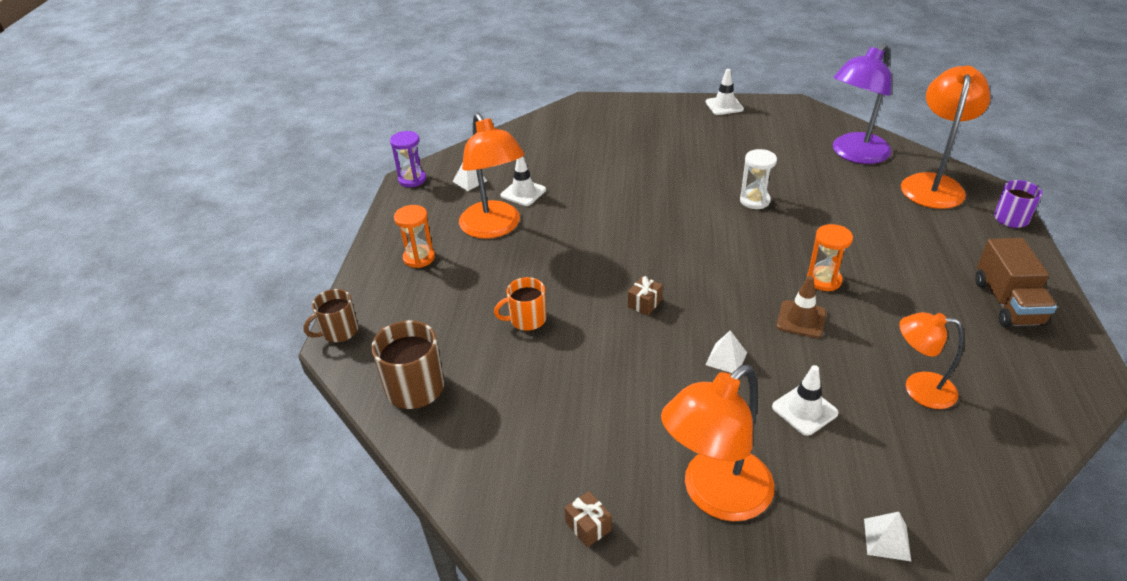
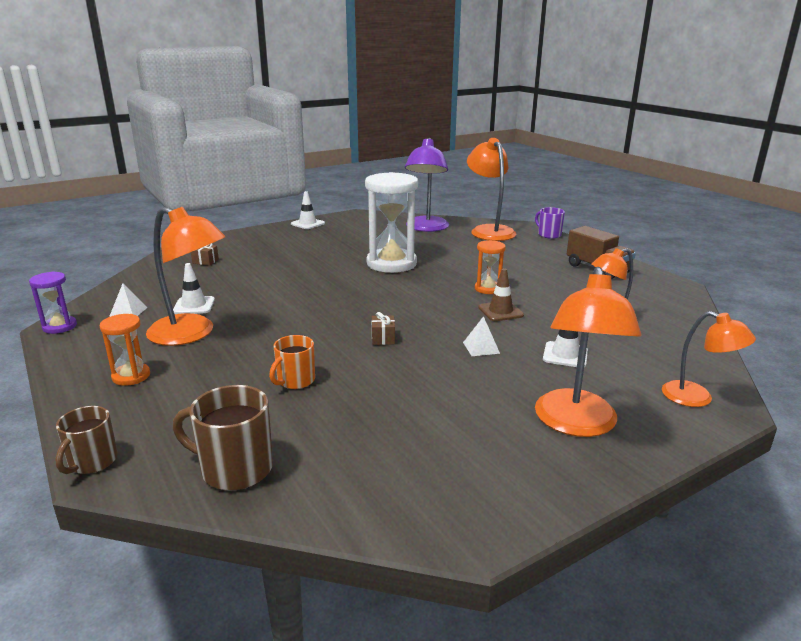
camera: 40 degrees left, 15 degrees down
brown gift [565,491,612,547] -> brown gift moved to [191,243,219,266]
white hourglass [740,149,777,209] -> white hourglass [365,172,418,273], size x2.01
white pyramid [864,512,911,561] -> orange lamp [662,311,756,407]

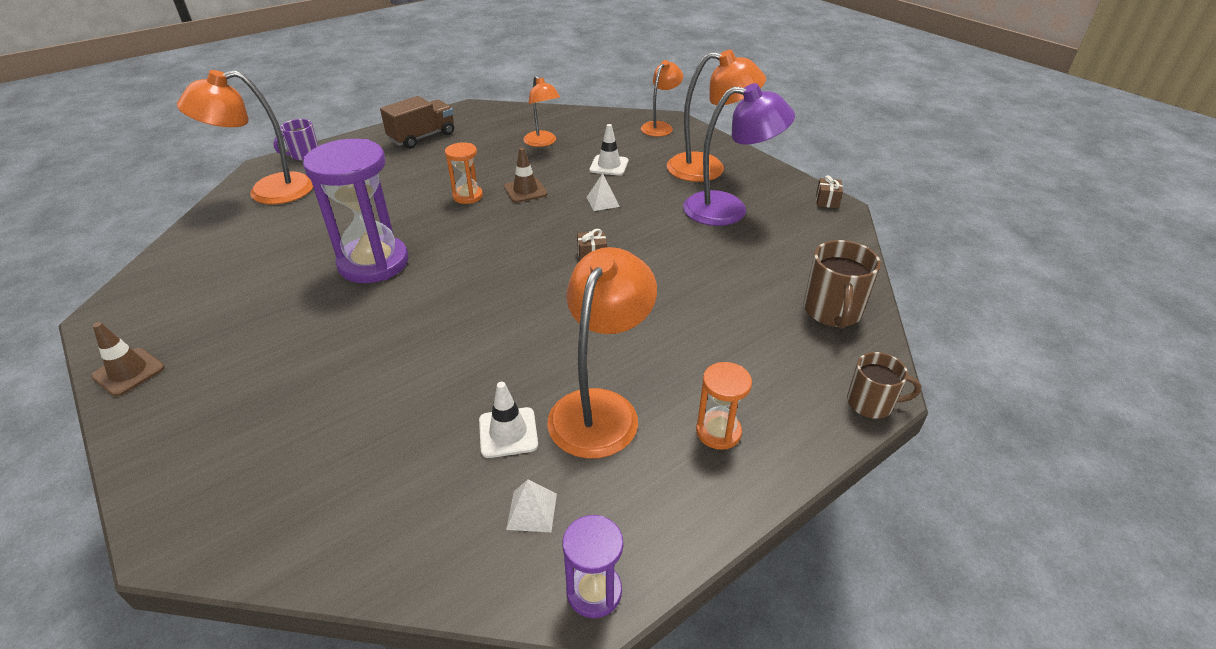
camera: 95 degrees left, 15 degrees up
brown gift [191,243,219,266] -> brown gift moved to [816,175,843,208]
orange mug [269,335,315,389] -> none
white traffic cone [291,191,325,229] -> brown traffic cone [91,322,165,397]
white hourglass [365,172,418,273] -> purple hourglass [303,139,408,283]
purple lamp [405,138,449,232] -> purple lamp moved to [683,83,795,226]

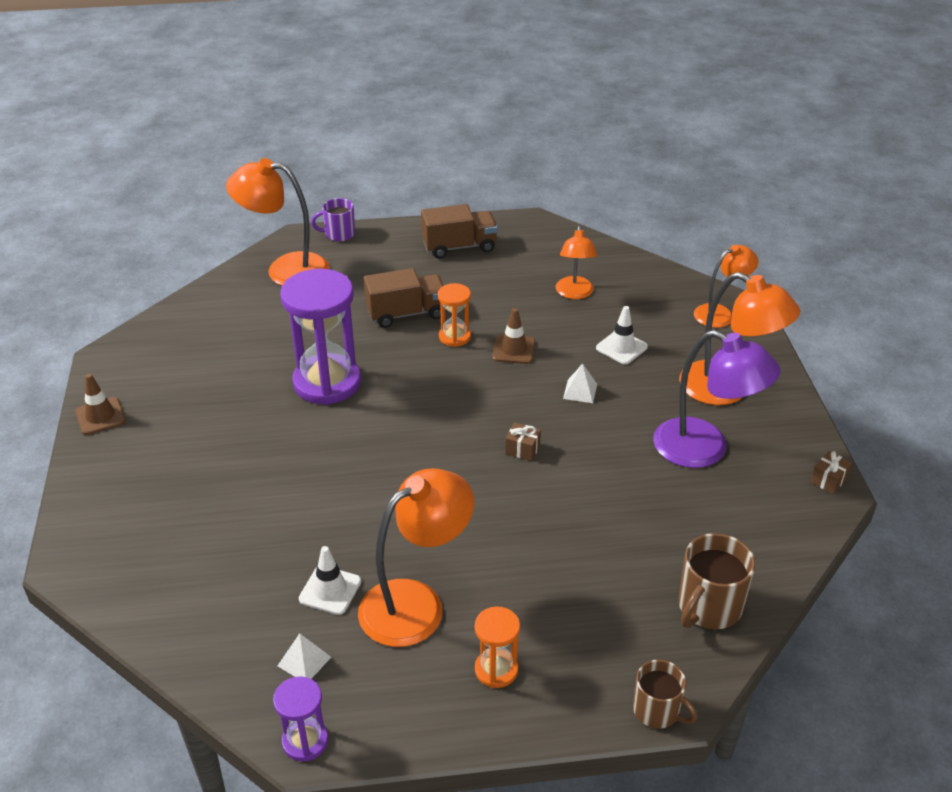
camera: 30 degrees right, 0 degrees up
none -> brown truck [364,268,444,328]

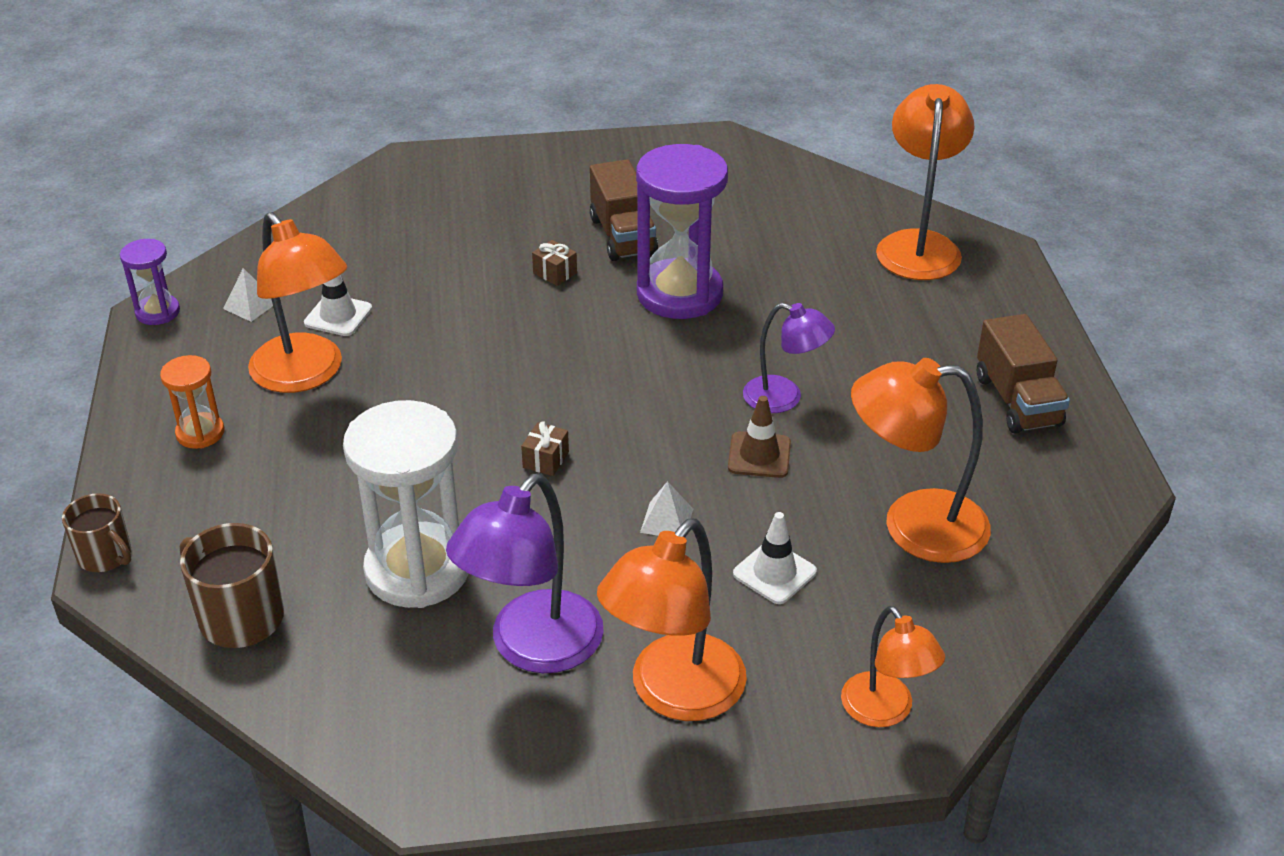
camera: 90 degrees right, 0 degrees up
brown traffic cone [75,374,126,435] -> none
purple mug [311,198,355,241] -> none
brown truck [364,268,444,328] -> brown truck moved to [590,159,658,261]
orange hourglass [438,283,471,347] -> purple lamp [743,303,835,413]
orange lamp [556,225,597,299] -> orange lamp [851,358,991,563], size x1.63
brown mug [633,660,697,729] -> brown mug turned 90 degrees counterclockwise [62,493,131,572]
brown gift [810,451,852,494] -> brown gift moved to [532,240,577,286]
none -> white hourglass [343,400,469,608]

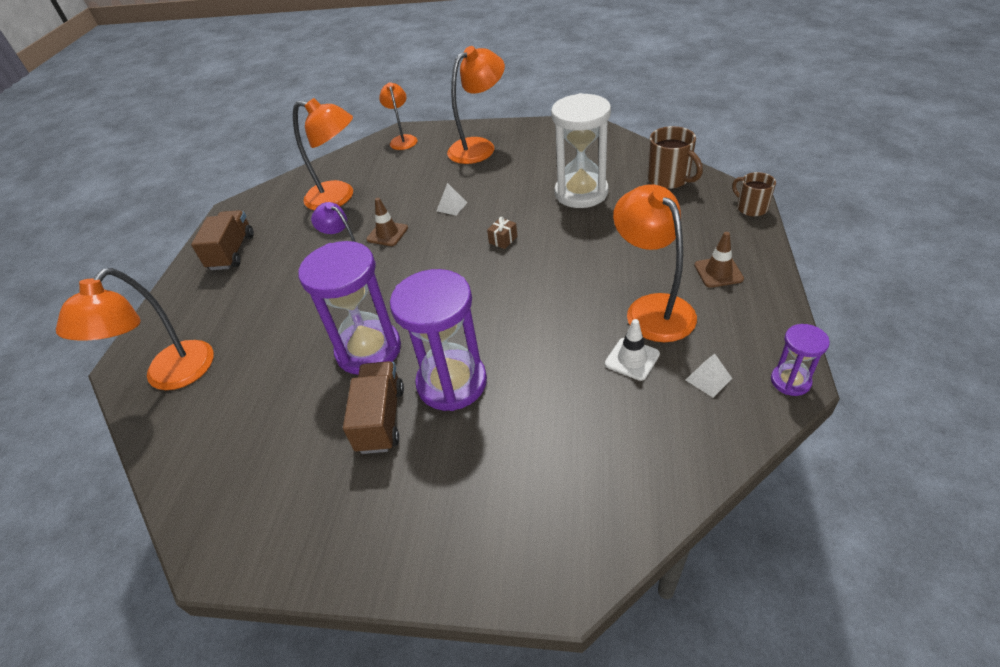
camera: 160 degrees left, 5 degrees up
orange hourglass [160,355,225,449] -> brown traffic cone [694,232,744,288]
purple lamp [446,473,604,673] -> none
brown gift [532,240,577,286] -> purple hourglass [390,269,487,411]
white traffic cone [733,512,817,604] -> none

